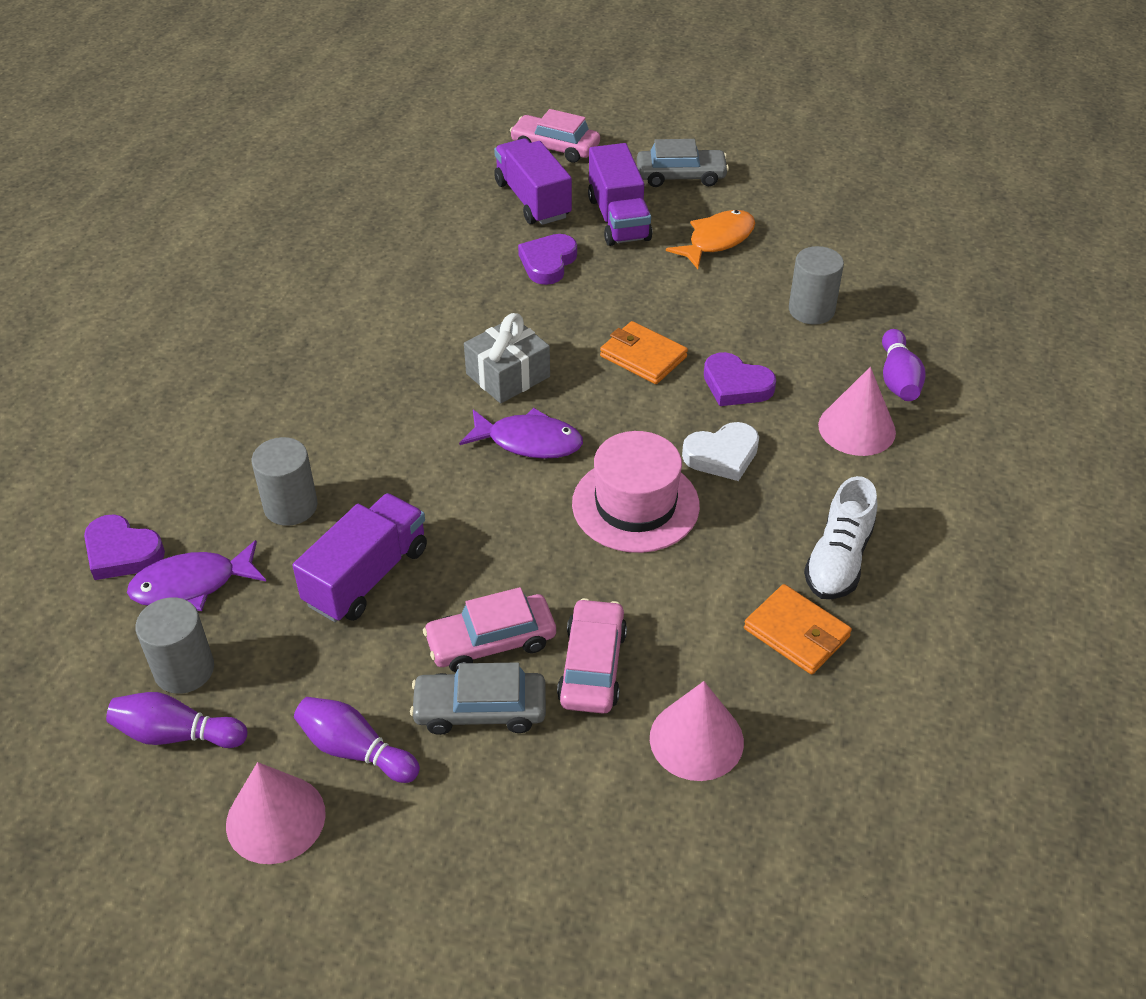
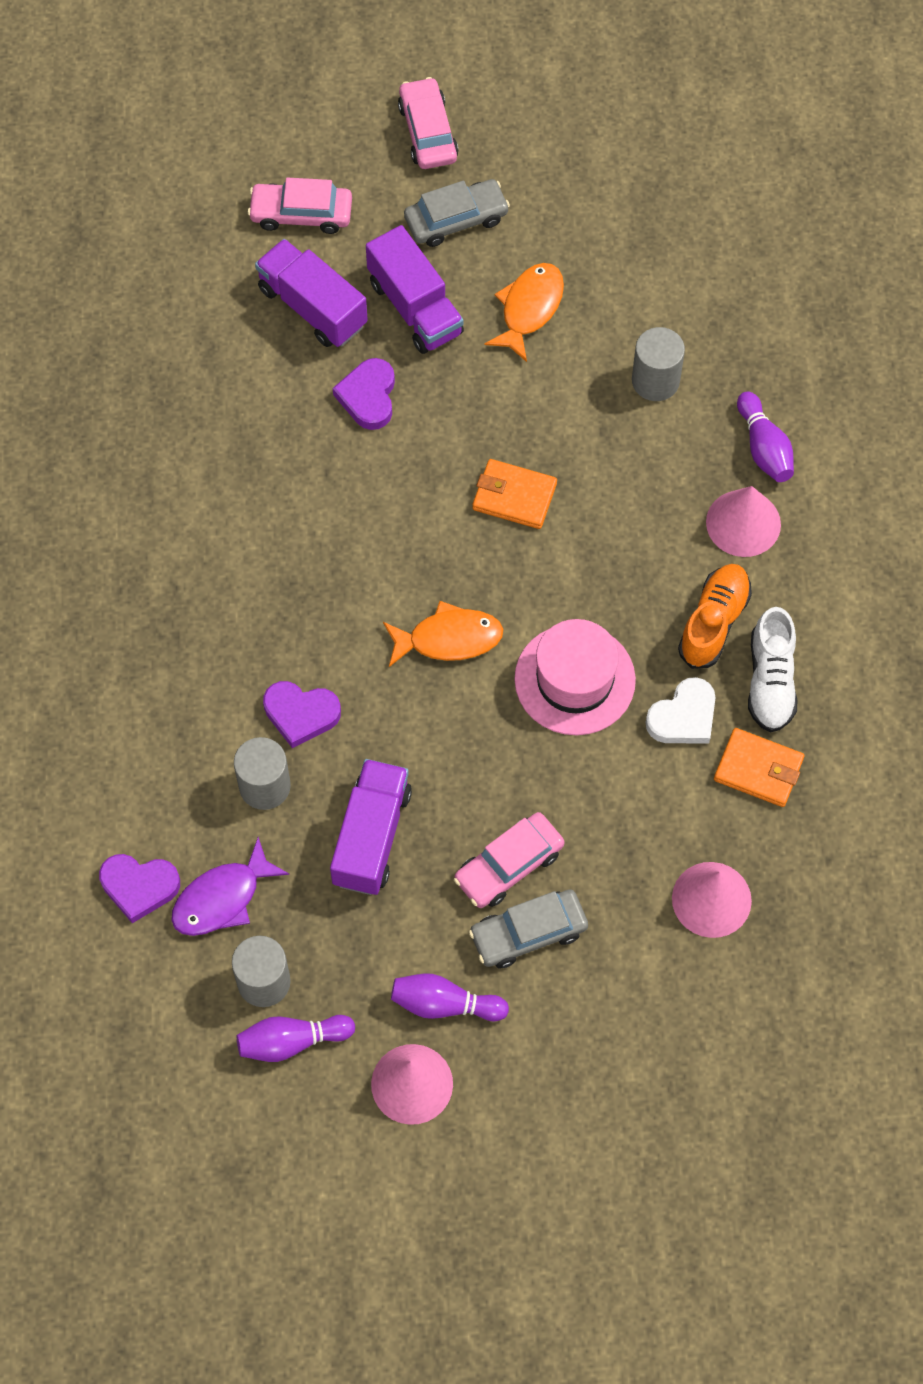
camera: 20 degrees left, 20 degrees up
purple fish [459,408,583,459] -> orange fish [383,601,503,667]
grey gift [464,313,550,403] -> none
pink car [557,598,627,714] -> pink car moved to [398,77,458,169]
white heart [682,422,759,481] -> white heart moved to [646,677,715,744]
purple heart [704,352,776,406] -> purple heart moved to [263,681,341,748]
none -> orange shoe [678,564,752,669]

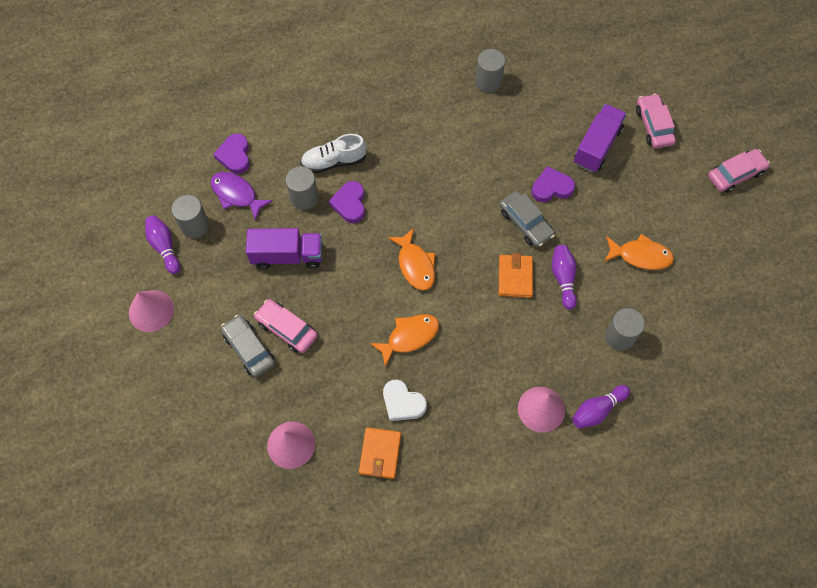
camera: 75 degrees right, 0 degrees up
purple truck [366,225,464,354] -> none
purple bowling pin [391,974,509,1021] -> purple bowling pin moved to [552,245,577,309]
grey car [404,179,510,247] -> grey car moved to [500,191,555,247]
pink hat [514,619,636,735] -> orange fish [370,314,439,367]
orange shoe [678,564,752,669] -> none
white shoe [748,607,797,733] -> white shoe moved to [300,134,367,173]
none -> grey cylinder [475,49,505,93]

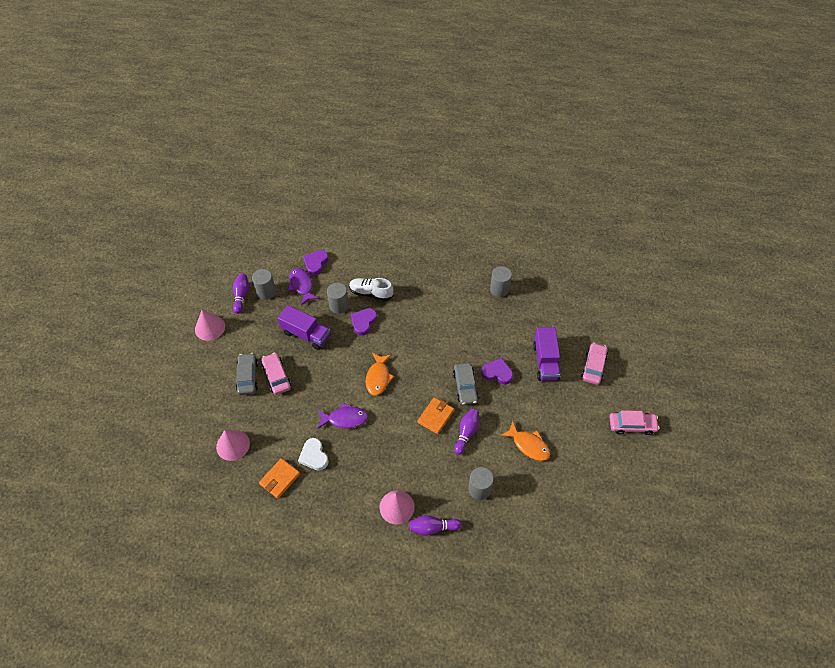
camera: 30 degrees right, 10 degrees down
orange fish [370,314,439,367] -> purple fish [317,403,368,429]
purple truck [574,104,627,172] -> purple truck turned 120 degrees clockwise [533,327,560,381]

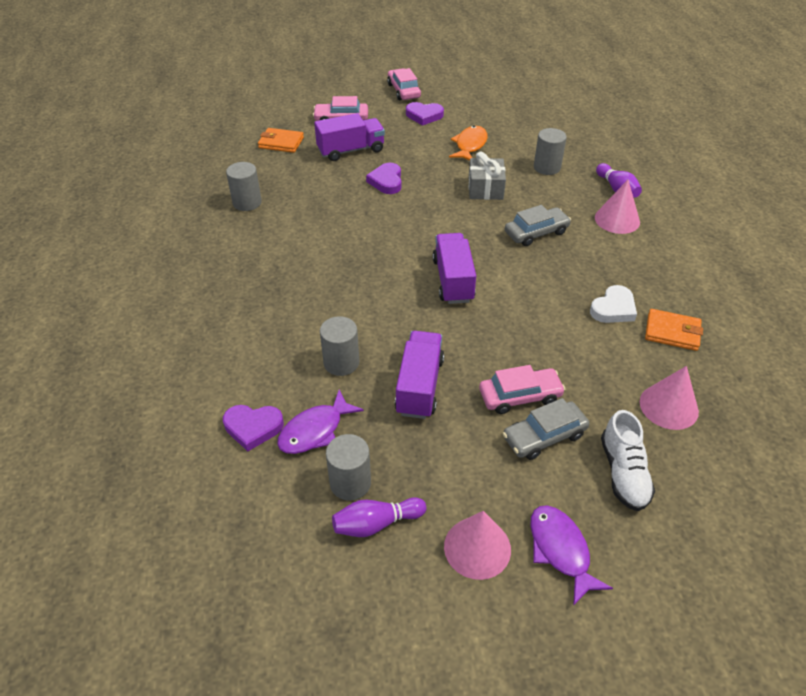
camera: 110 degrees left, 10 degrees down
pink car [261,353,291,395] -> pink car turned 150 degrees counterclockwise [479,365,565,414]
purple fish [317,403,368,429] -> purple fish moved to [530,505,613,606]
white shoe [349,278,393,301] -> white shoe moved to [601,410,655,511]
purple heart [351,308,377,335] -> purple heart moved to [406,102,444,126]
orange fish [365,353,395,396] -> purple truck [432,233,476,304]
orange wallet [418,397,454,434] -> orange wallet moved to [258,128,304,153]
grey car [453,363,479,405] -> grey car moved to [505,205,571,246]
purple bowling pin [454,409,479,455] -> grey gift [469,151,506,200]

